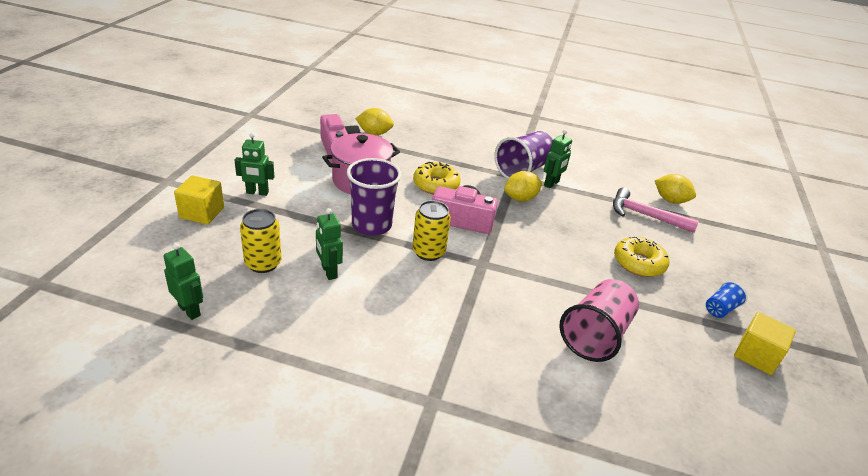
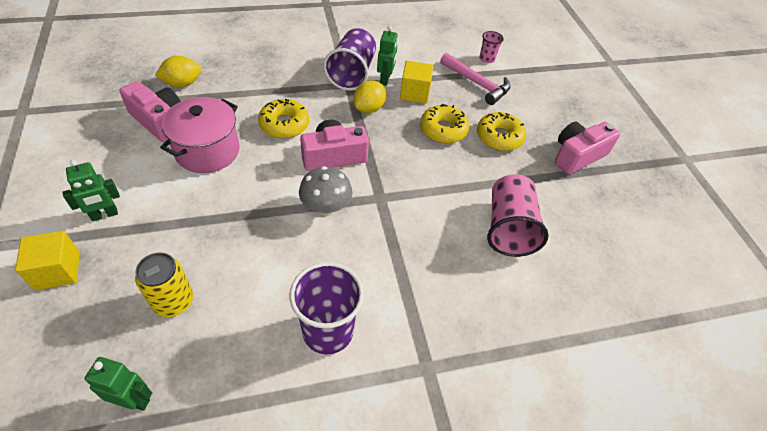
camera: 30 degrees left, 15 degrees up
green robot [316,208,343,280] -> none
purple cup [347,158,401,236] -> purple cup moved to [290,262,364,354]
yellow can [412,200,451,261] -> grey mushroom [299,166,353,216]
pink hammer [613,187,699,233] -> pink hammer turned 135 degrees counterclockwise [440,53,510,105]
yellow lemon [655,174,696,204] -> pink cup [479,31,504,63]
blue cup [706,281,748,318] -> pink camera [555,122,620,174]
yellow cube [734,312,796,375] -> yellow cube moved to [400,61,433,103]
none -> yellow donut [420,104,469,143]

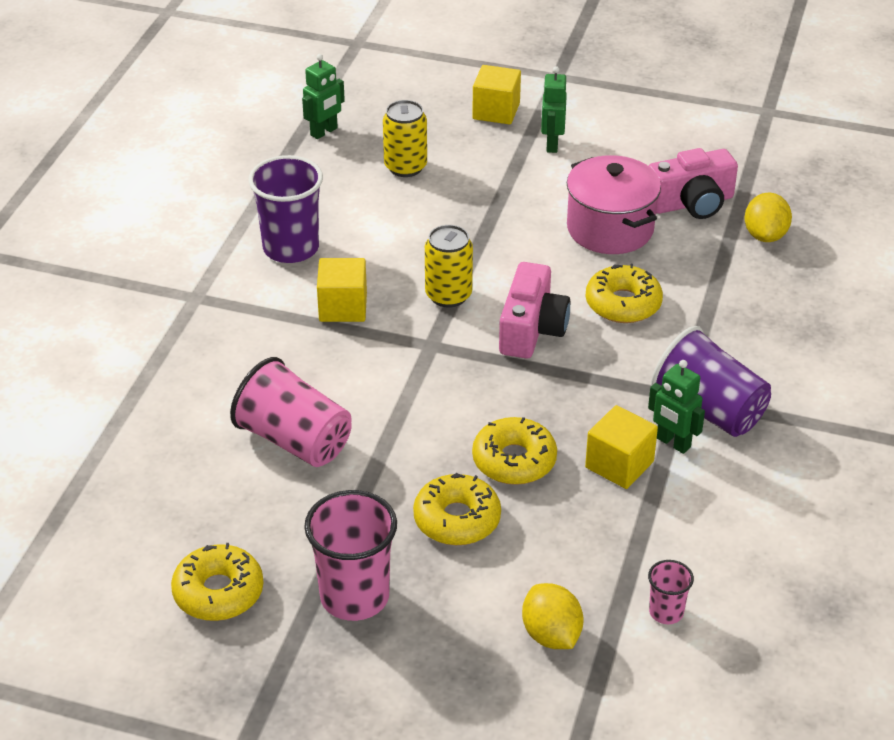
camera: 125 degrees right, 10 degrees down
grey mushroom [299,166,353,216] -> yellow can [425,225,473,308]
yellow lemon [353,80,386,113] -> yellow lemon moved to [522,583,583,649]
pink hammer [440,53,510,105] -> none
pink camera [555,122,620,174] -> pink cup [304,490,397,621]
none -> yellow donut [171,543,264,621]
none -> yellow cube [317,258,367,322]

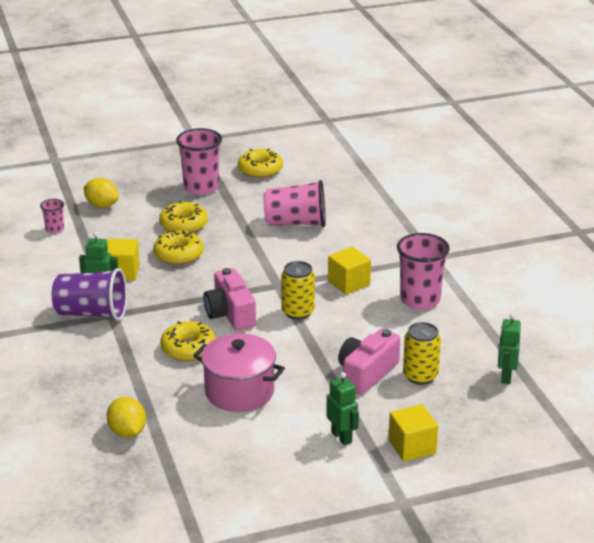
camera: 145 degrees right, 10 degrees down
purple cup [248,155,323,263] -> pink cup [397,233,450,309]
pink camera [648,148,738,219] -> pink camera moved to [338,329,400,395]

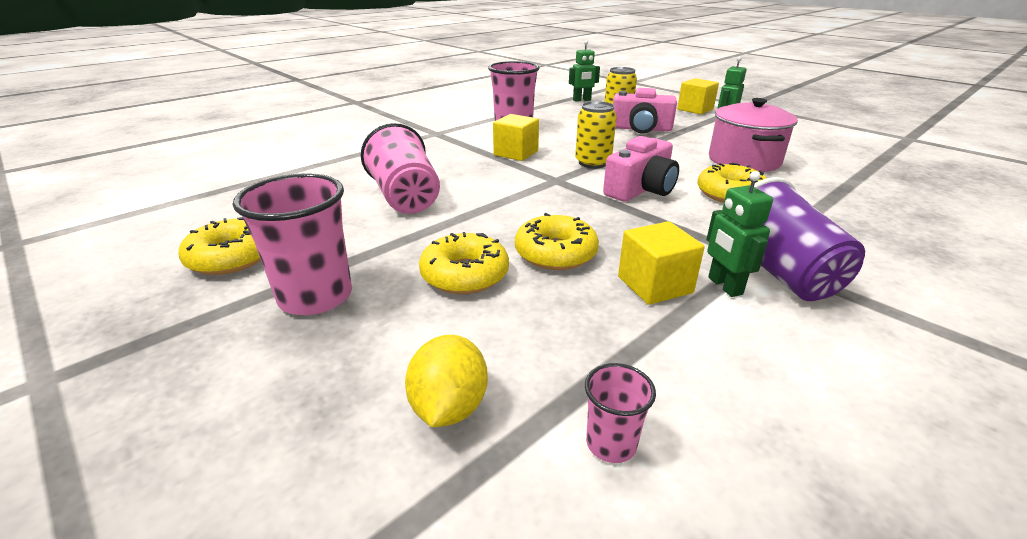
camera: 115 degrees left, 0 degrees up
yellow lemon [107,397,146,438] -> none

